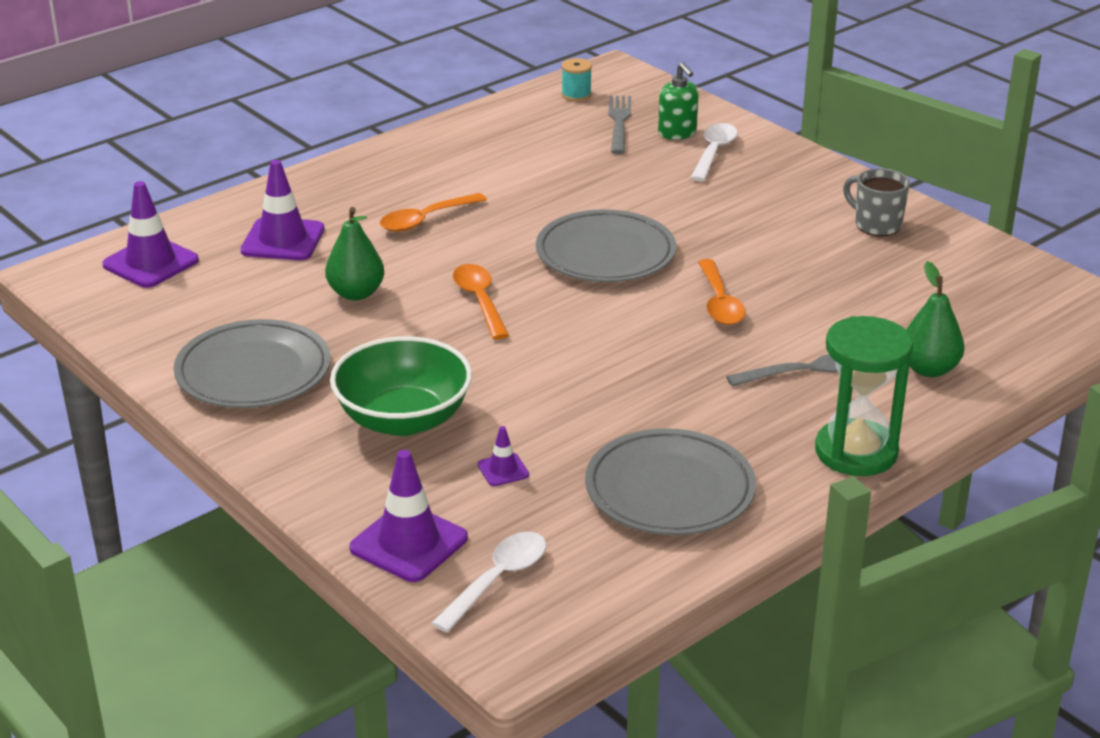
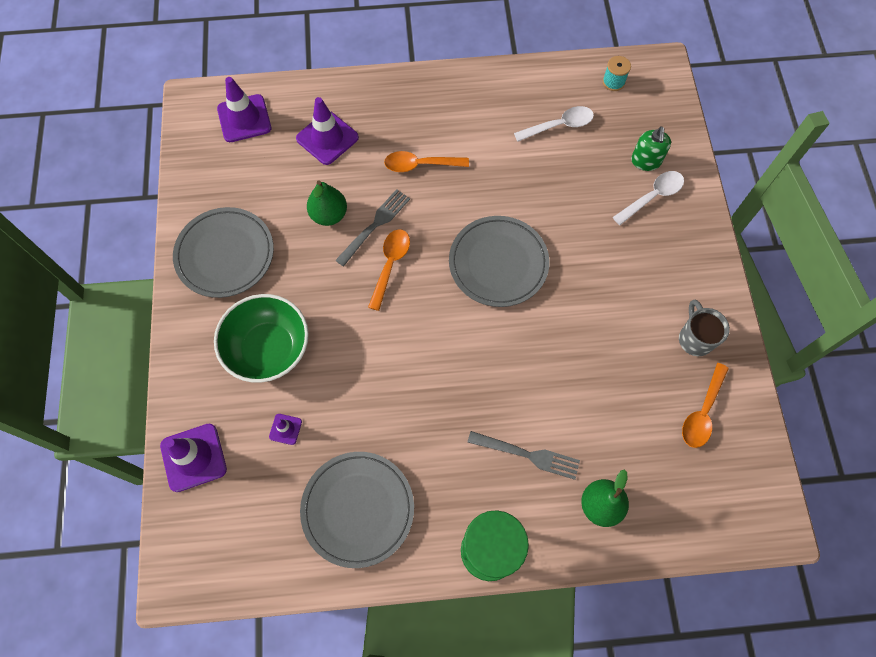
camera: 35 degrees right, 35 degrees up
white spoon [431,532,546,632] -> white spoon moved to [514,106,594,142]
grey fork [608,96,631,154] -> grey fork moved to [335,189,410,267]
orange spoon [698,259,746,325] -> orange spoon moved to [682,363,729,448]

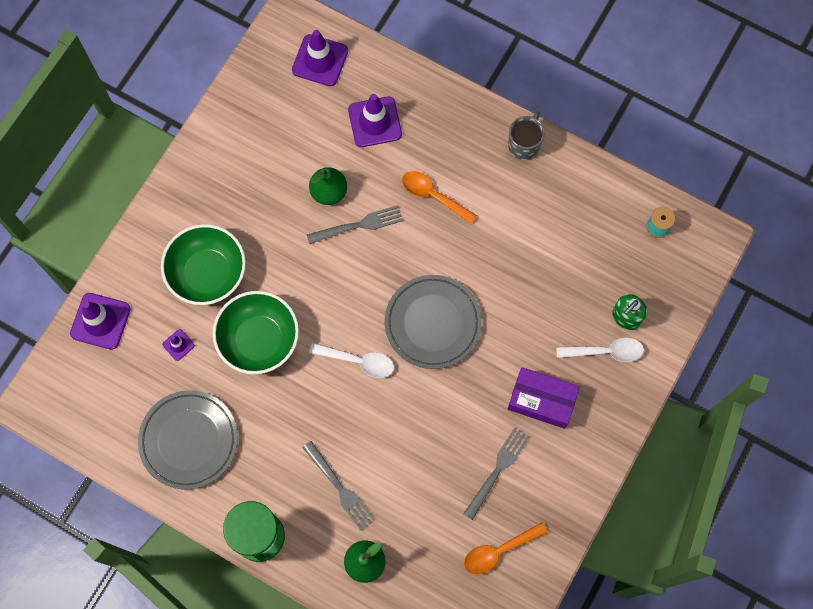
camera: 35 degrees right, 5 degrees up
grey plate [173,207,274,298] -> none
orange spoon [368,229,410,311] -> none
white spoon [514,106,594,142] -> white spoon moved to [309,342,394,378]
grey mug [679,300,730,356] -> grey mug moved to [508,111,545,160]
none -> green bowl [213,291,299,374]
none -> grey fork [463,427,530,520]
none -> purple box [508,367,580,429]

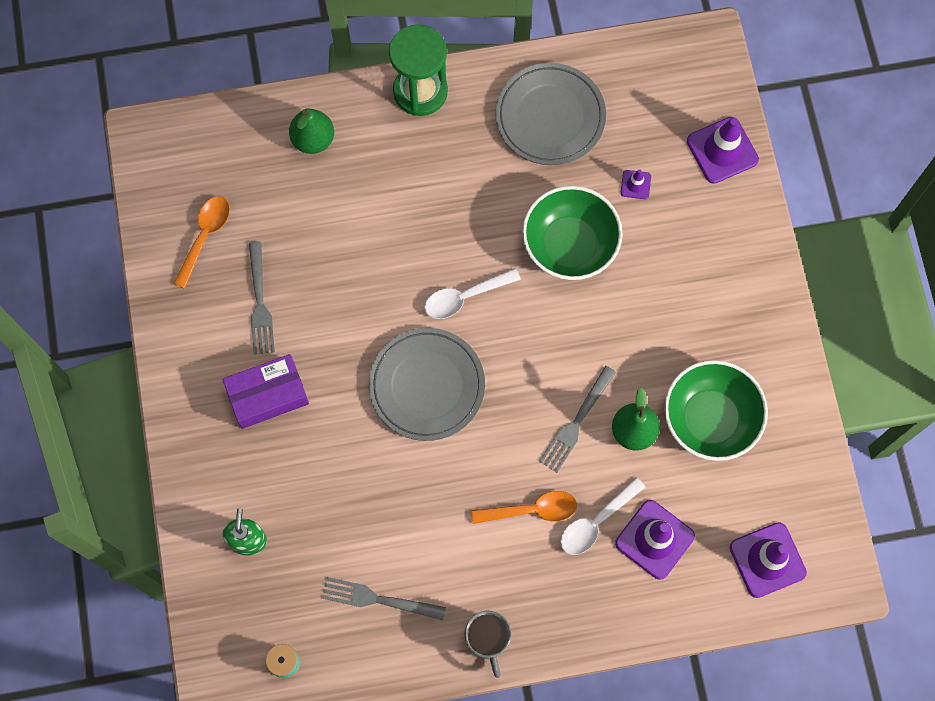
camera: 140 degrees right, 0 degrees up
green bowl [161,224,246,305] -> green bowl moved to [664,360,768,461]
grey fork [302,441,376,531] -> grey fork moved to [322,577,446,620]
white spoon [556,337,644,362] -> white spoon moved to [560,477,645,555]

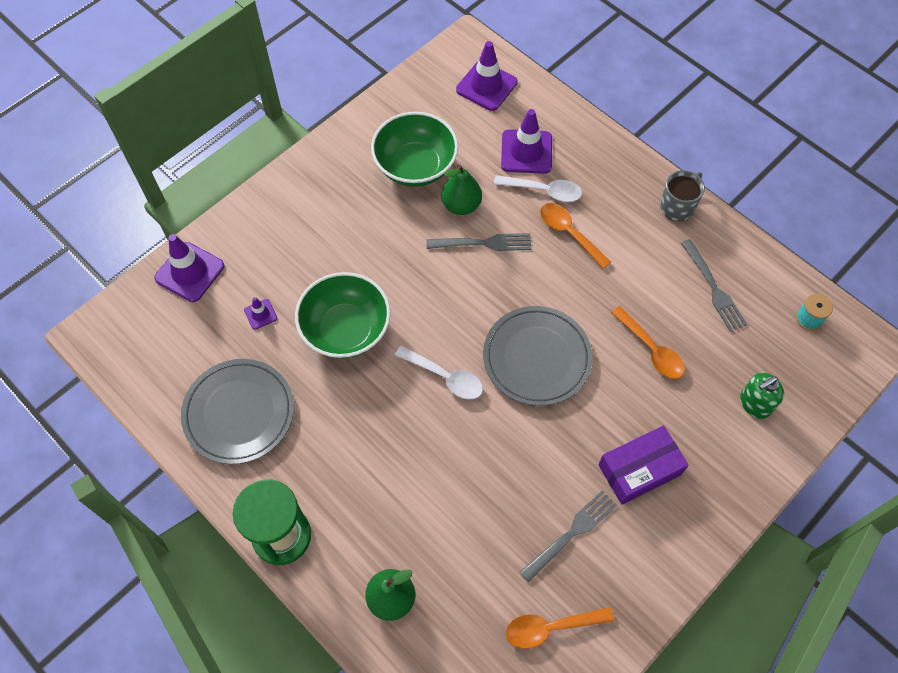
camera: 125 degrees left, 10 degrees down
purple box [223,354,309,429] -> purple box turned 60 degrees counterclockwise [598,425,689,505]
none -> orange spoon [611,306,685,379]

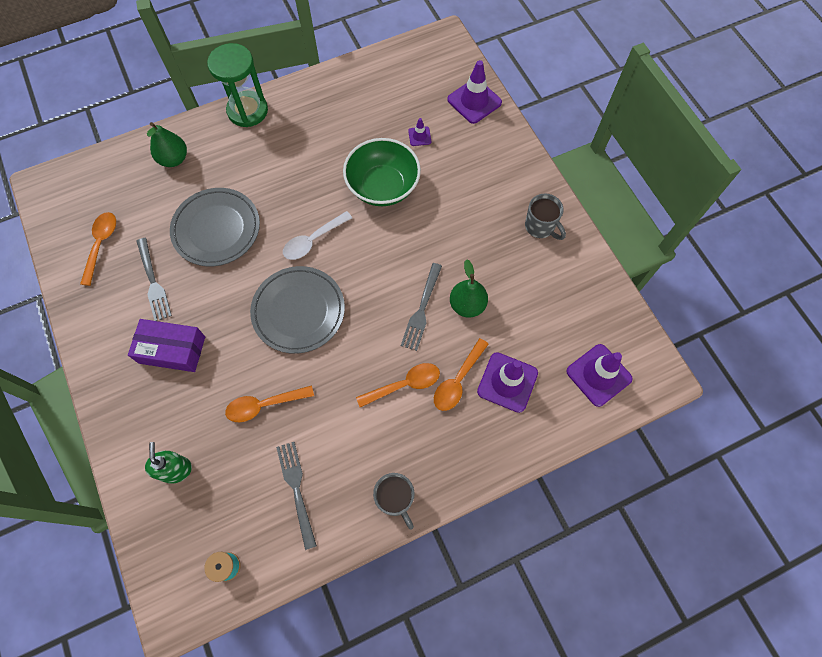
camera: 110 degrees right, 5 degrees up
grey plate [181,359,294,464] -> grey plate moved to [170,188,260,266]
green bowl [371,112,458,187] -> none
white spoon [494,175,582,202] -> orange spoon [434,338,489,411]
purple box [598,425,689,505] -> purple box turned 75 degrees counterclockwise [128,319,205,372]
grey fork [681,239,747,332] -> grey fork turned 75 degrees clockwise [276,442,317,550]
none -> grey mug [525,193,566,240]

